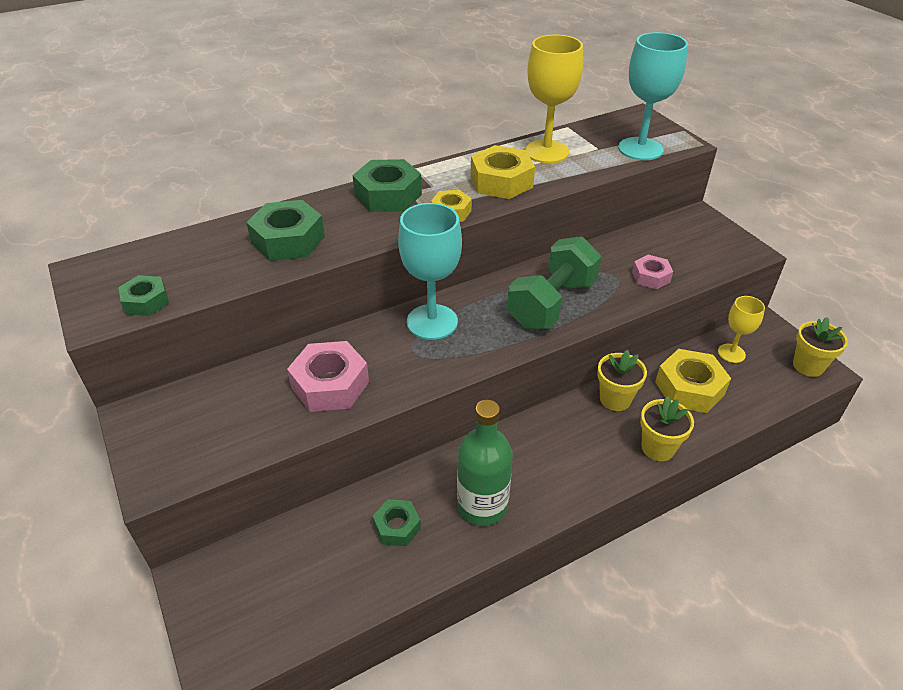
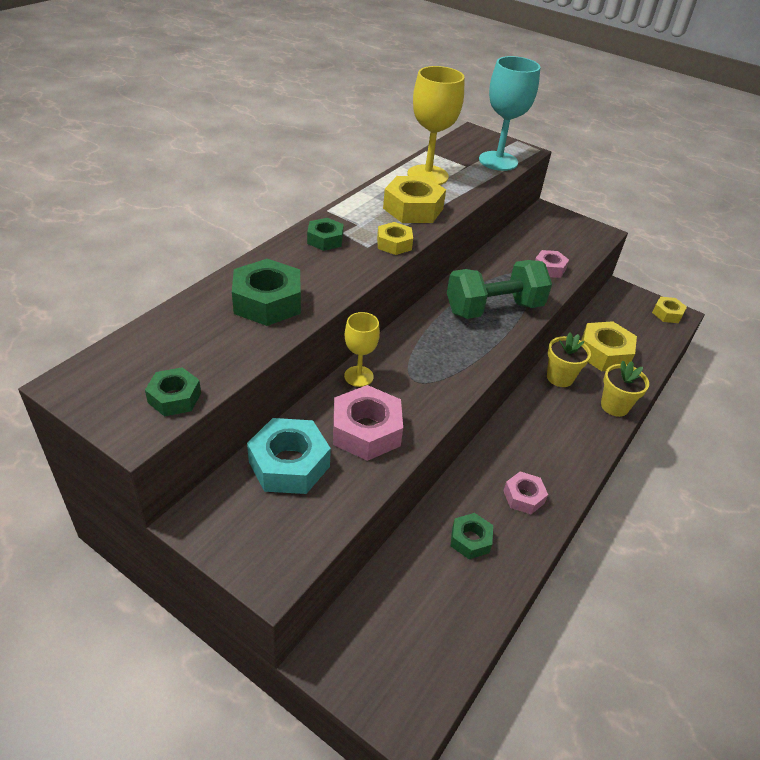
camera: 30 degrees left, 0 degrees up
green nut [353,159,422,212] -> green nut [307,218,344,251], size x0.59
turquoise goblet [398,203,462,340] -> none
green bottle [457,400,513,526] -> pink nut [503,472,548,514]
green dumbbell [507,236,602,329] -> green dumbbell turned 60 degrees clockwise [447,260,552,319]
yellow goblet [718,296,765,363] -> yellow goblet moved to [344,312,380,387]
yellow flower pot [793,317,848,377] -> yellow nut [652,297,687,323]
none -> turquoise nut [247,418,331,494]

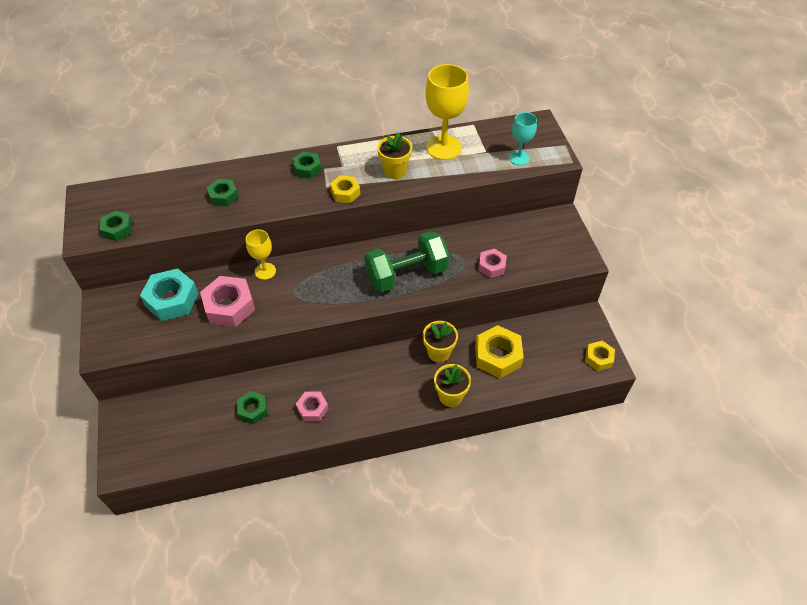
camera: 45 degrees right, 10 degrees up
green nut [232,259,301,326] -> green nut [207,179,239,206], size x0.59
yellow nut [383,176,446,223] -> yellow flower pot [377,132,412,179]
green dumbbell [447,260,552,319] -> green dumbbell turned 45 degrees counterclockwise [364,231,449,292]
turquoise goblet [479,56,541,171] -> turquoise goblet [509,112,537,165], size x0.57

